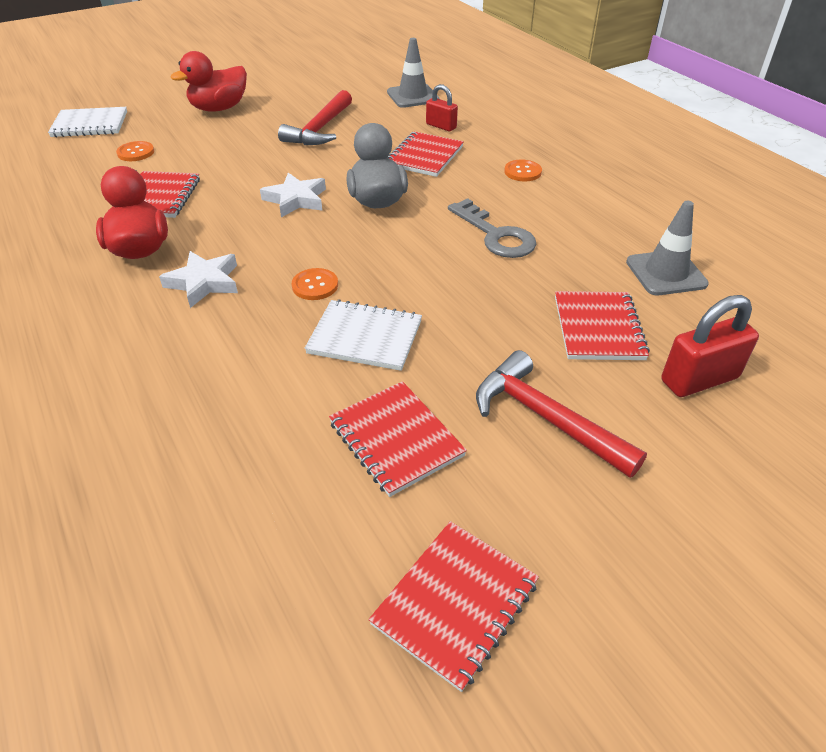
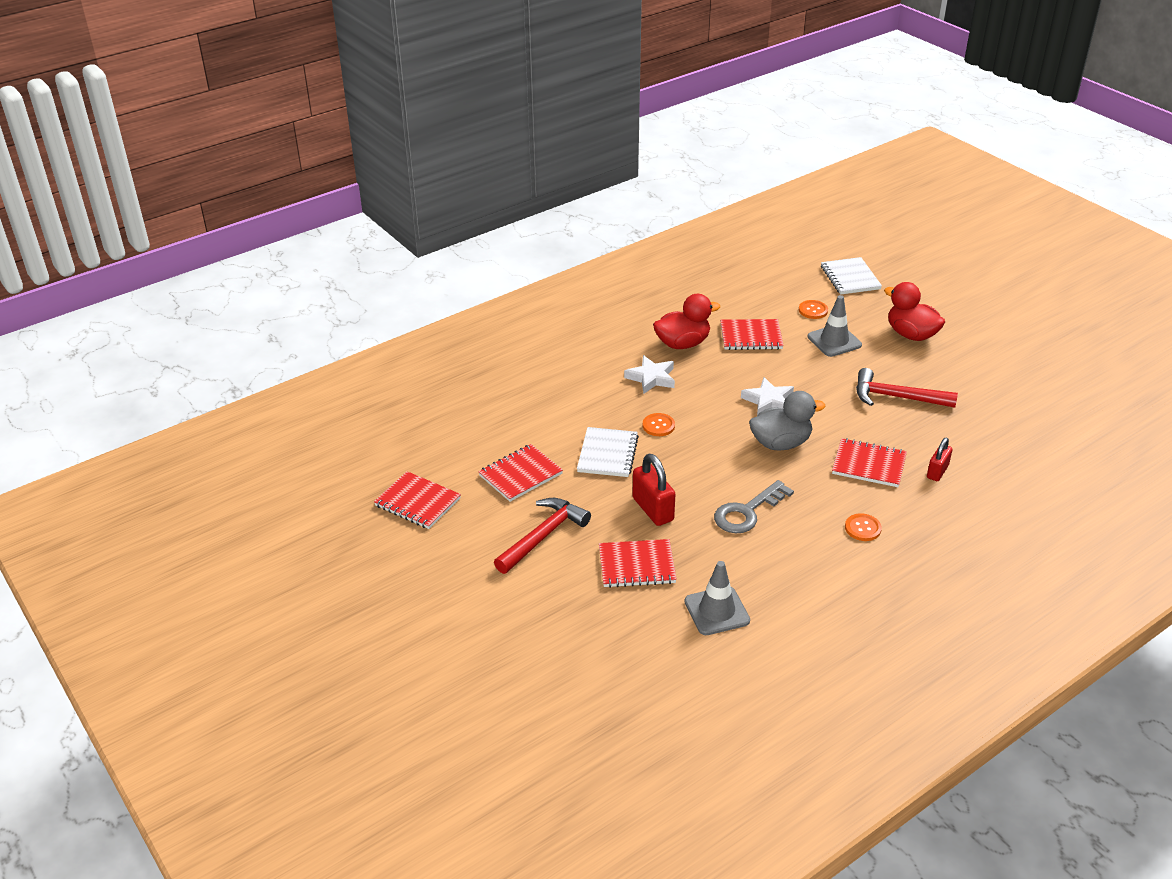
camera: 85 degrees right, 5 degrees down
grey traffic cone [387,38,440,108] -> grey traffic cone moved to [807,295,862,357]
red padlock [661,295,759,397] -> red padlock moved to [632,454,675,526]

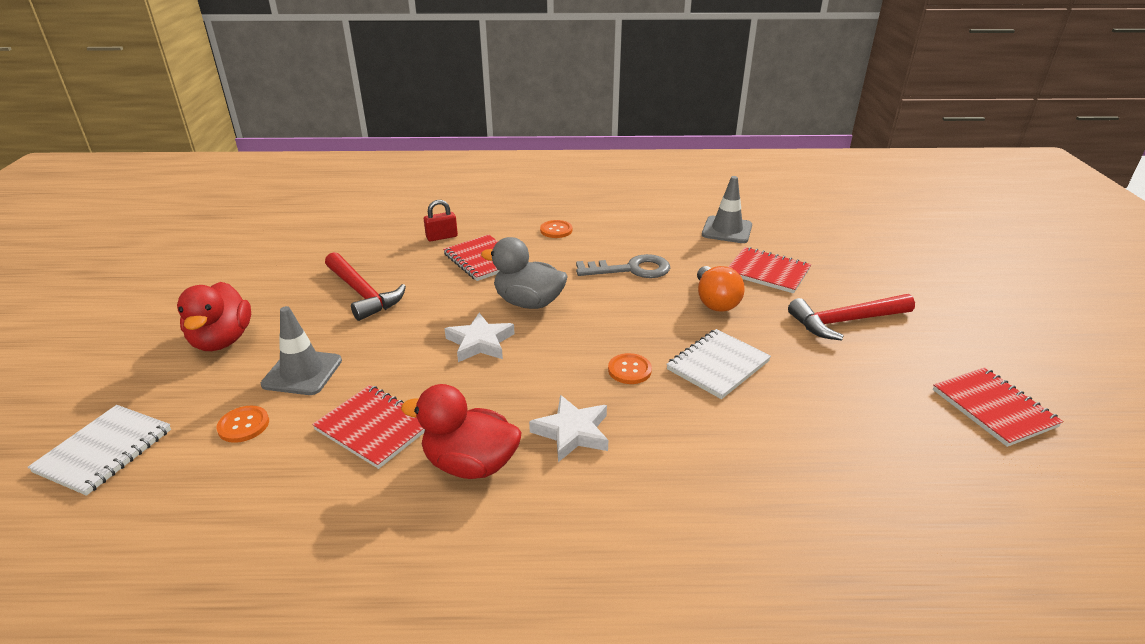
camera: 145 degrees left, 5 degrees down
red notebook [478,444,563,502] -> none
red padlock [632,454,675,526] -> orange light bulb [697,266,745,311]

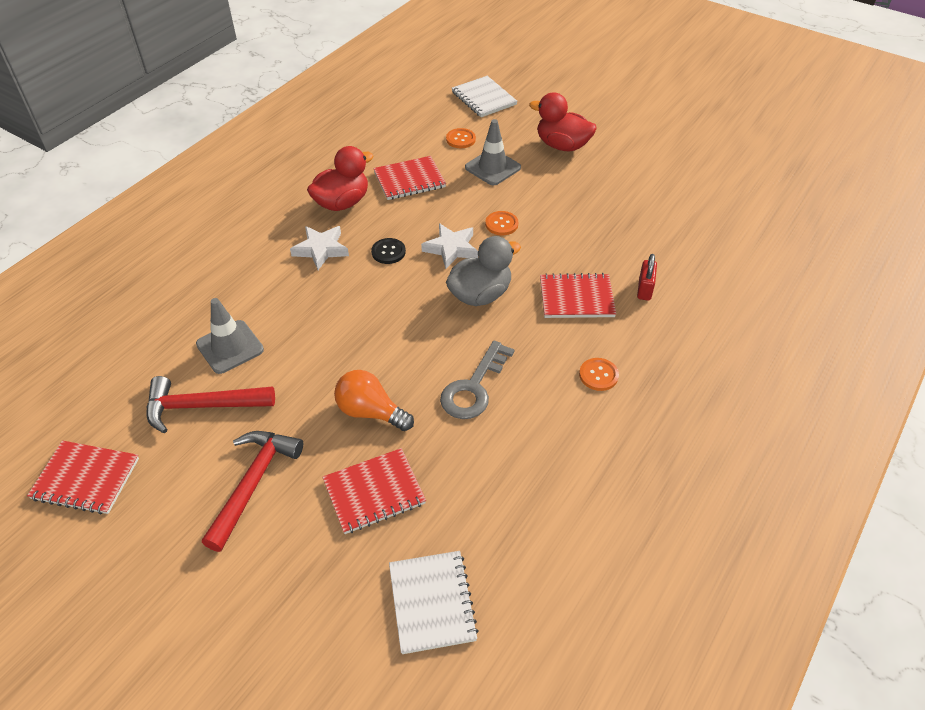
camera: 125 degrees right, 15 degrees up
red hammer [325,252,406,321] -> red hammer moved to [147,376,275,433]
orange button [608,353,652,384] -> orange button moved to [485,211,518,235]
white notebook [666,329,771,399] -> white notebook moved to [389,551,479,654]
grey traffic cone [702,176,752,243] -> grey traffic cone moved to [196,298,264,374]
none -> black button [371,238,406,264]

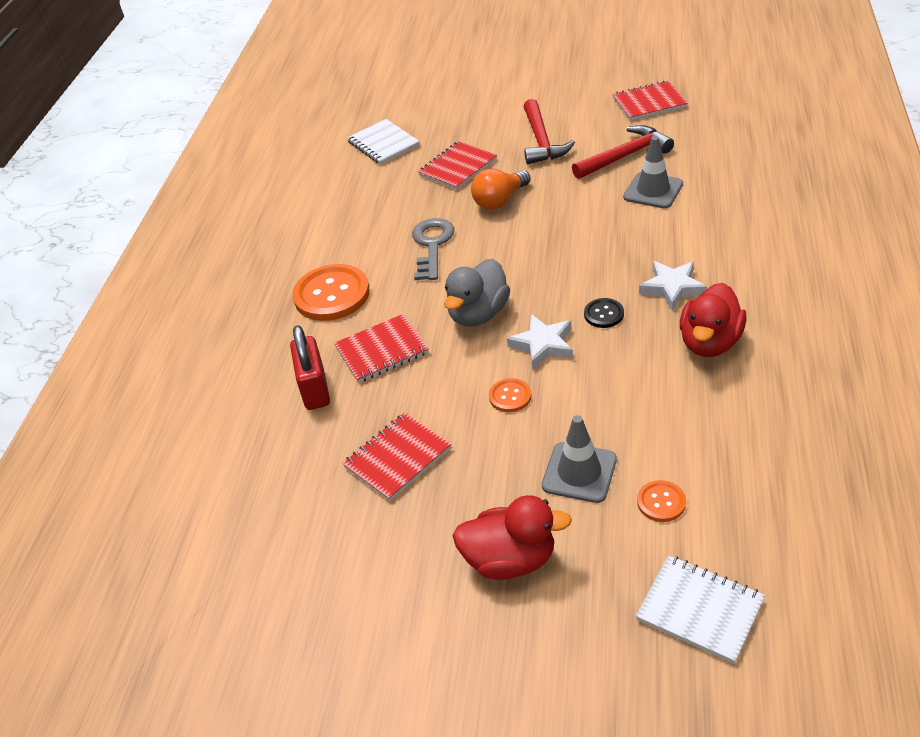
camera: 160 degrees right, 5 degrees down
orange light bulb [334,370,414,431] -> orange light bulb turned 135 degrees clockwise [471,169,531,210]
red notebook [373,156,446,200] -> red notebook moved to [342,413,451,501]
orange button [579,358,619,391] -> orange button [293,264,370,321], size x2.06
red padlock [637,254,657,301] -> red padlock [290,325,330,410], size x1.58

